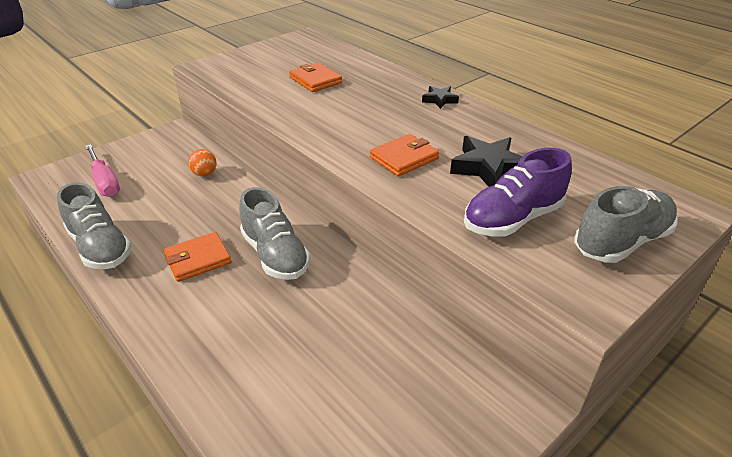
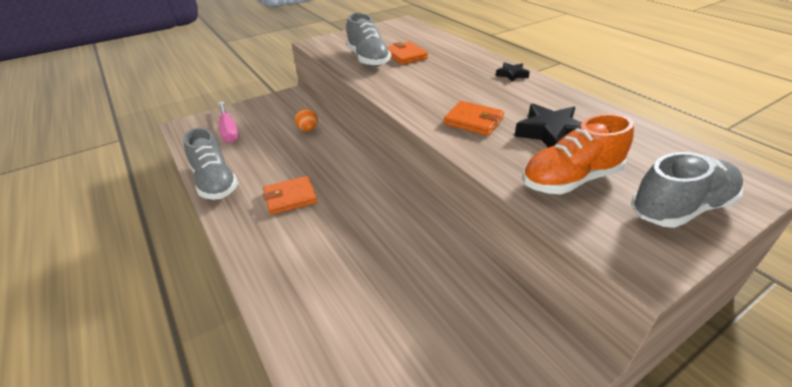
camera: 10 degrees right, 0 degrees up
grey shoe [239,187,310,280] -> grey shoe moved to [346,13,391,67]
orange wallet [370,134,439,176] -> orange wallet turned 60 degrees clockwise [444,101,504,136]
purple shoe [464,148,572,237] -> orange shoe [522,113,634,195]

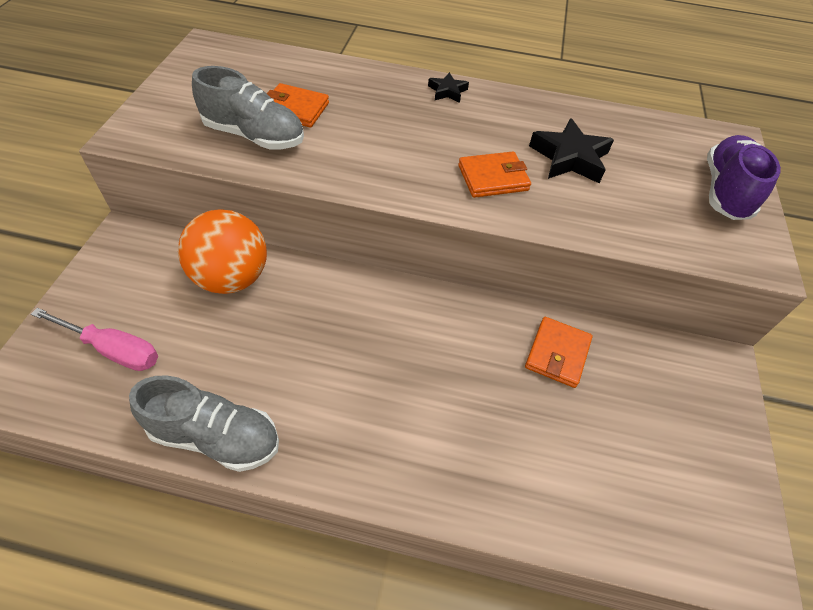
camera: 50 degrees left, 15 degrees up
orange wallet [263,176,317,215] -> orange wallet moved to [525,317,593,388]
orange ball [295,108,318,131] -> orange ball [178,209,267,294], size x2.27
orange shoe [522,113,634,195] -> none
grey shoe [631,152,743,228] -> purple shoe [707,135,781,220]

